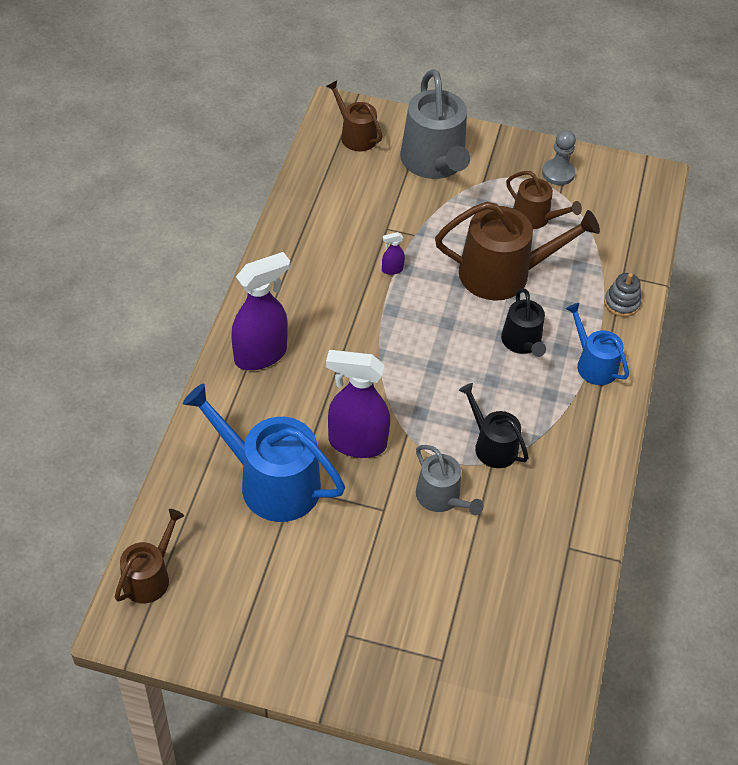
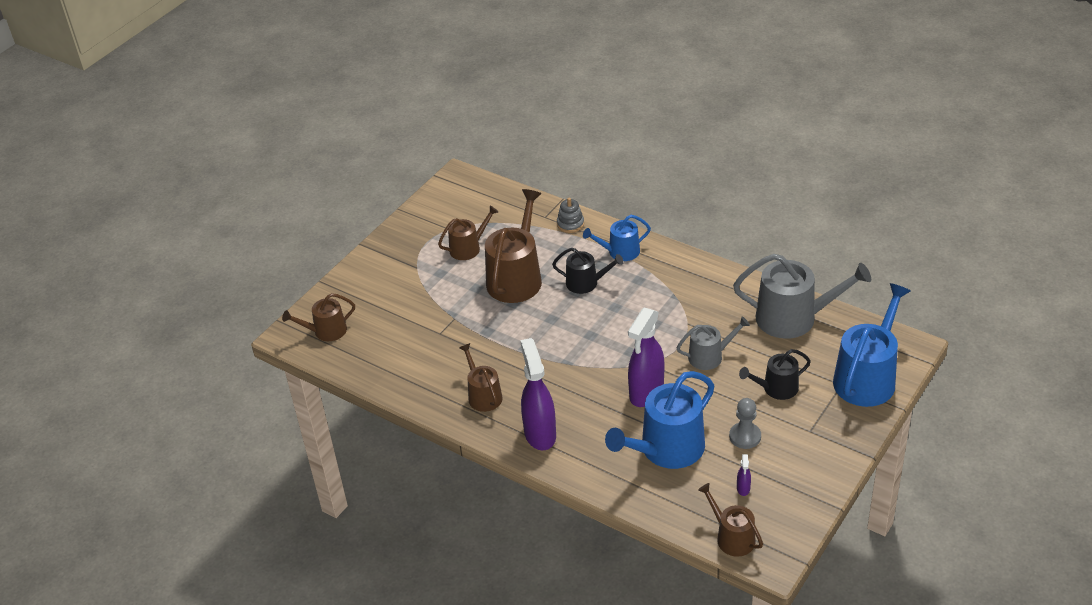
camera: 65 degrees left, 10 degrees down
purple spray bottle [382,232,405,275] -> purple spray bottle moved to [737,454,751,496]
grey watering can [400,69,470,179] -> grey watering can moved to [733,254,871,339]
black watering can [459,383,529,468] -> black watering can moved to [739,349,811,400]
grey pawn [542,130,576,185] -> grey pawn moved to [729,398,761,449]
none -> brown watering can [459,343,503,412]
none -> blue watering can [833,283,911,407]

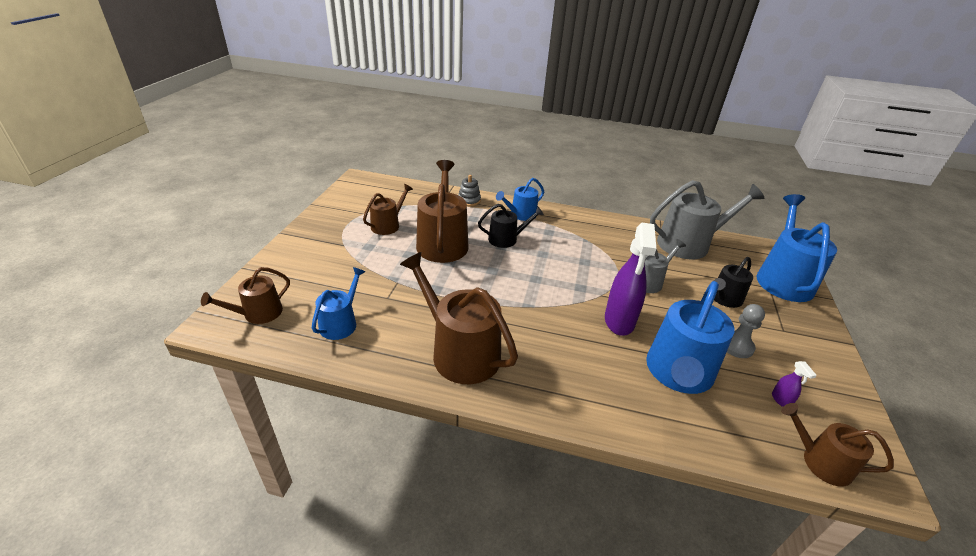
camera: 25 degrees left, 5 degrees down
brown watering can [459,343,503,412] -> brown watering can [400,252,518,384], size x1.78
purple spray bottle [520,338,556,450] -> none
none -> blue watering can [312,267,365,340]

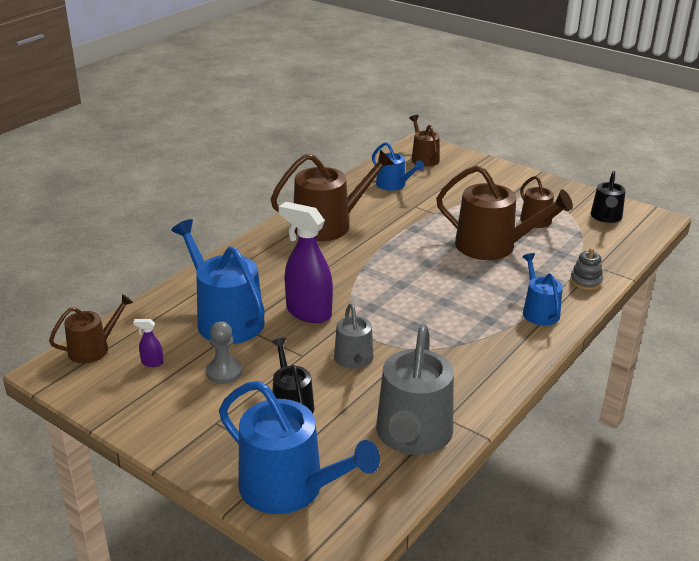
camera: 115 degrees right, 5 degrees down
black watering can [478,204,544,248] -> black watering can moved to [591,171,626,223]

